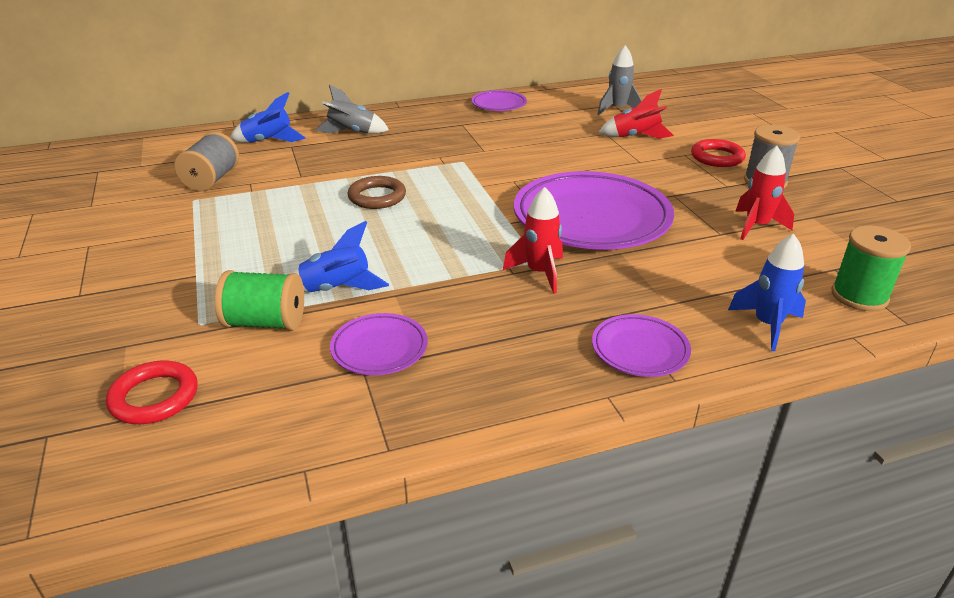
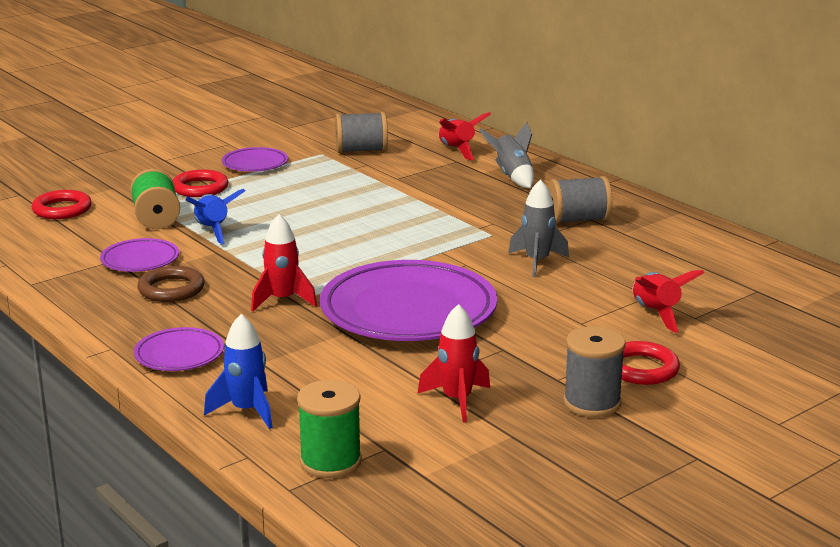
camera: 70 degrees right, 10 degrees down
blue rocket [230,92,306,143] -> red rocket [439,112,491,160]
brown ring [347,176,406,209] -> brown ring moved to [137,266,205,302]
purple plate [472,90,527,111] -> purple plate moved to [222,147,288,172]
grey rocket [597,45,642,115] -> grey rocket moved to [508,179,569,277]
none -> red ring [173,169,228,197]
none -> grey spool [548,176,612,224]

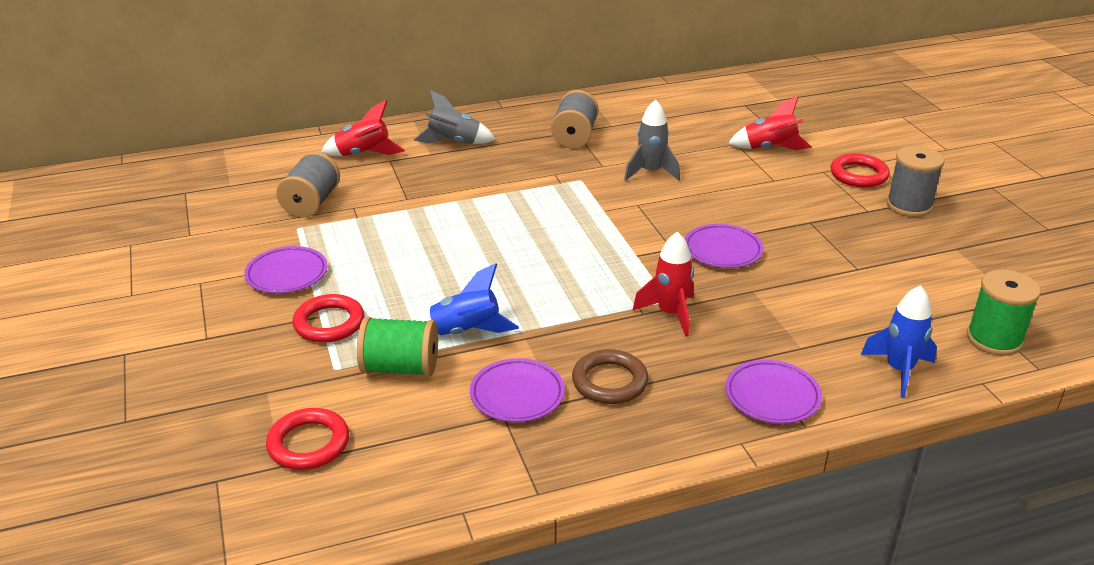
camera: 70 degrees left, 10 degrees up
purple plate [320,260,497,341] -> purple plate [685,224,763,268], size x0.47
red rocket [417,304,490,423] -> none

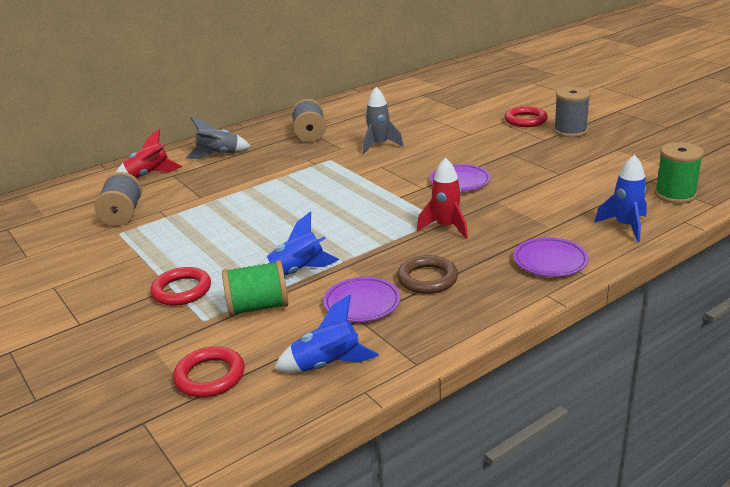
camera: 15 degrees left, 5 degrees down
purple plate [244,246,328,293] -> none
red rocket [728,96,812,151] -> none
none -> blue rocket [274,294,379,373]

